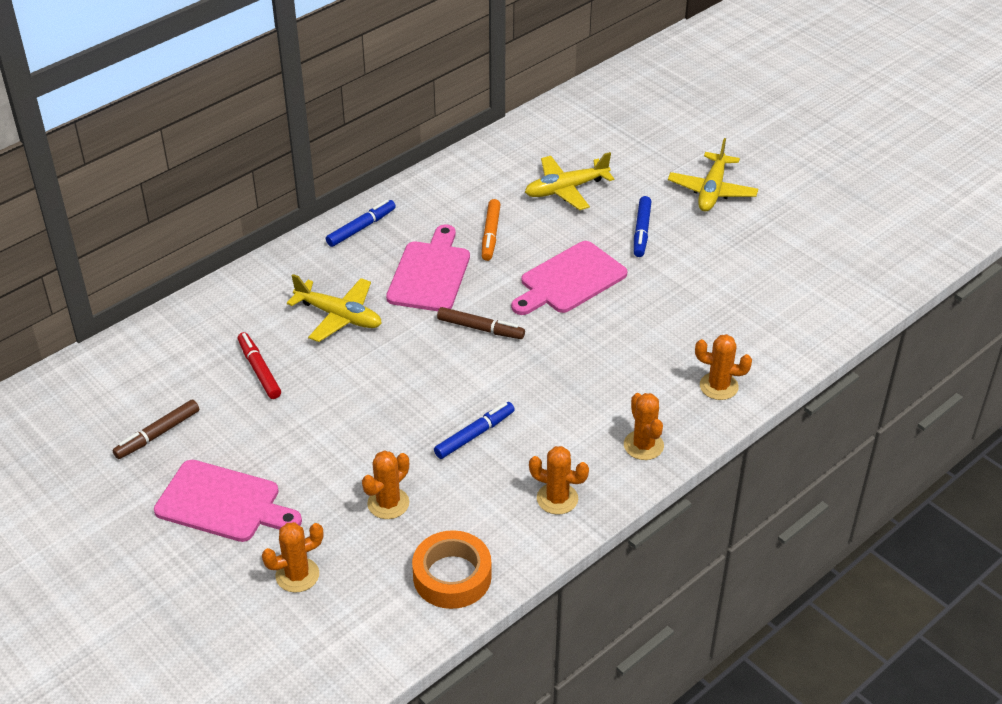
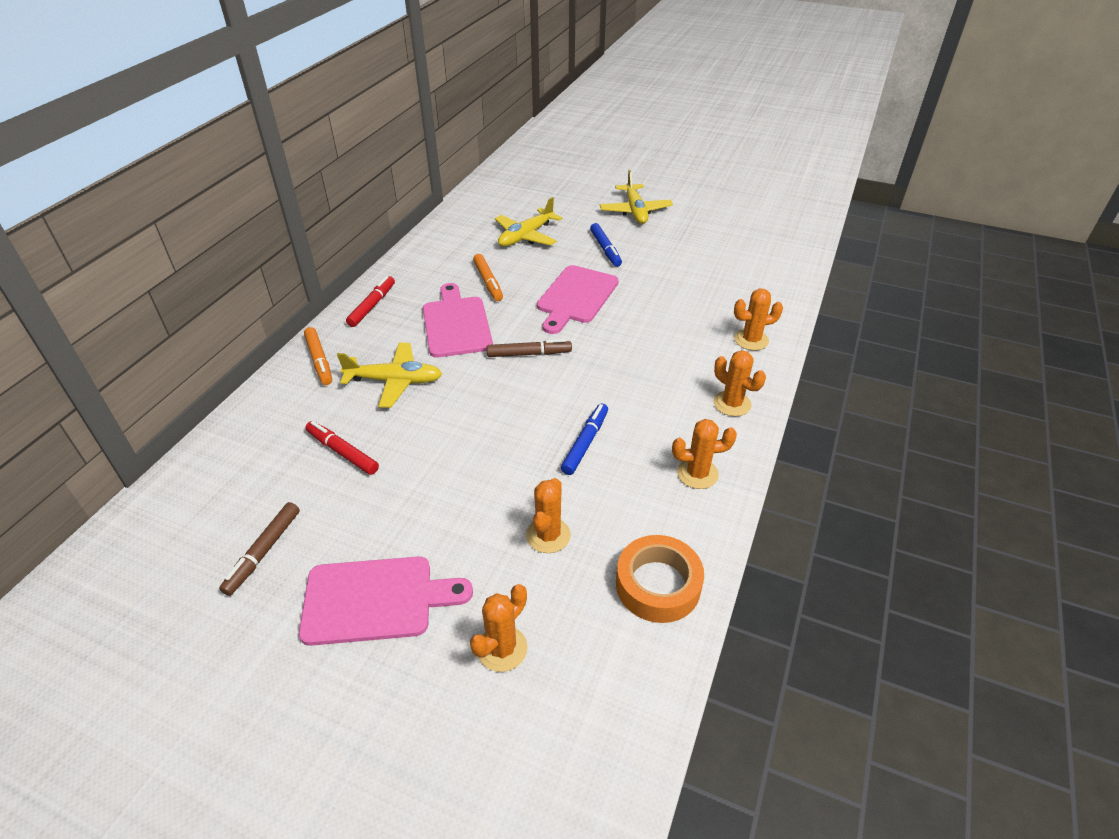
camera: 25 degrees left, 0 degrees up
blue marker [326,200,396,247] -> red marker [346,276,395,327]
none -> orange marker [304,327,332,385]

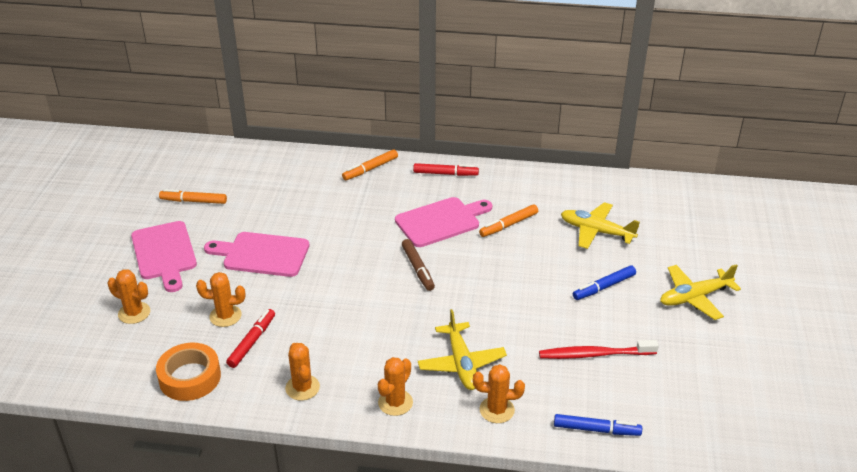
camera: 75 degrees right, 5 degrees down
brown marker [219,502,300,596] -> orange marker [159,189,227,204]
red marker [305,421,379,475] -> red marker moved to [226,309,275,368]
yellow plane [337,343,442,408] -> yellow plane moved to [418,309,507,390]
pink cutting board [537,265,619,334] -> pink cutting board moved to [204,232,309,277]
blue marker [561,403,608,475] -> blue marker moved to [554,414,642,436]
orange cactus [734,289,783,351] -> orange cactus turned 60 degrees counterclockwise [473,364,525,423]
none -> red toothbrush [539,340,659,359]

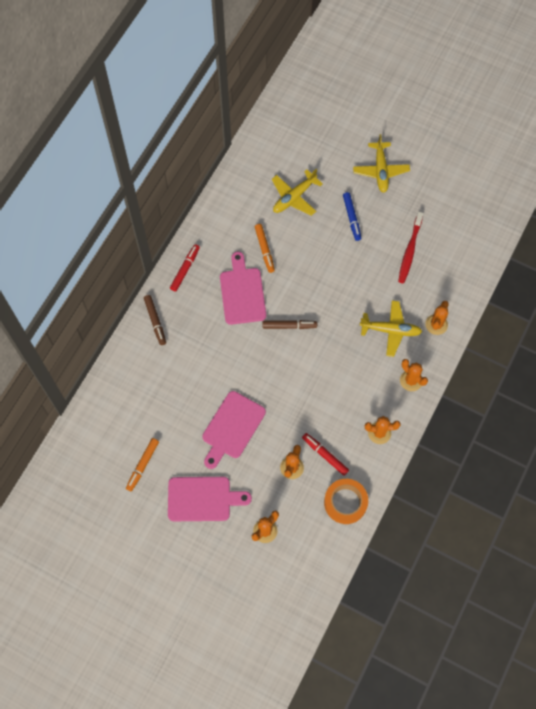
camera: 70 degrees left, 30 degrees up
orange marker [342,149,398,180] -> brown marker [144,295,166,345]
blue marker [554,414,642,436] -> none

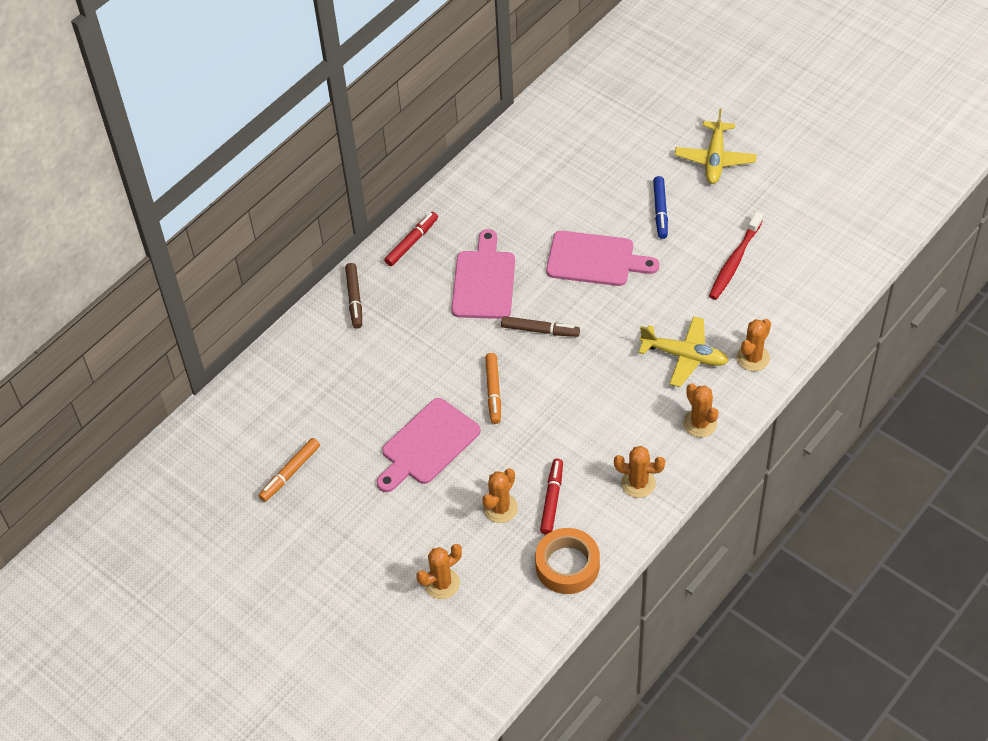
camera: 15 degrees right, 15 degrees down
pink cutting board [168,477,252,521] -> pink cutting board moved to [546,231,659,286]
orange marker [255,224,275,273] -> orange marker moved to [485,353,501,424]
yellow plane [272,168,323,216] -> none
red marker [302,433,349,476] -> red marker turned 45 degrees clockwise [540,459,563,535]

